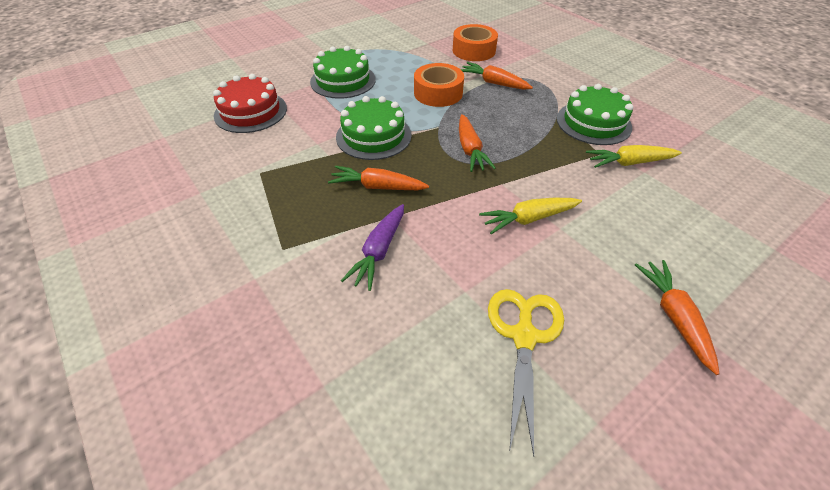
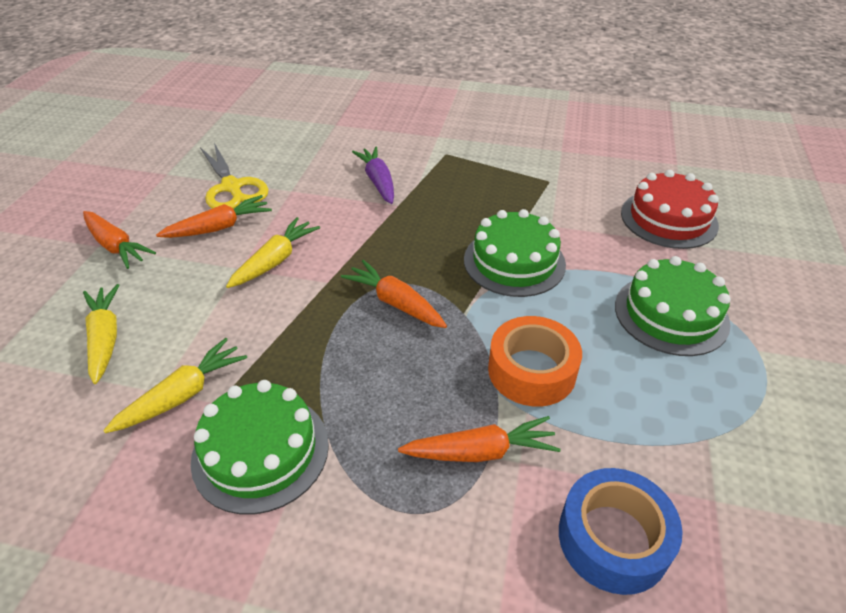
camera: 140 degrees right, 5 degrees down
orange carrot [328,166,429,190] -> orange carrot moved to [156,195,272,238]
orange tape [453,24,498,61] -> blue tape [559,468,683,595]
none -> yellow carrot [83,284,119,384]

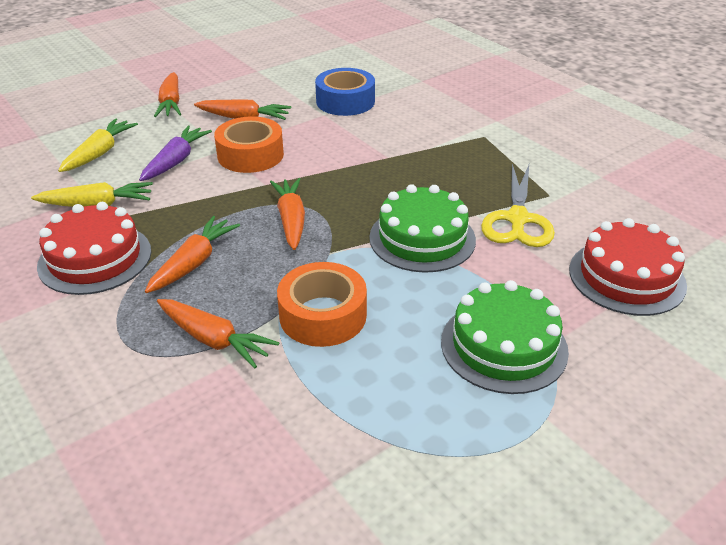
camera: 40 degrees right, 5 degrees down
green cake [191,380,329,514] -> red cake [37,202,151,295]
yellow scissors [200,143,269,209] -> yellow scissors moved to [481,164,555,247]
yellow carrot [226,217,320,288] -> orange tape [214,116,284,173]
purple carrot [352,146,394,204] -> purple carrot moved to [139,126,212,181]
blue tape [559,468,683,595] -> blue tape moved to [315,68,375,116]
none -> orange carrot [145,216,240,293]

